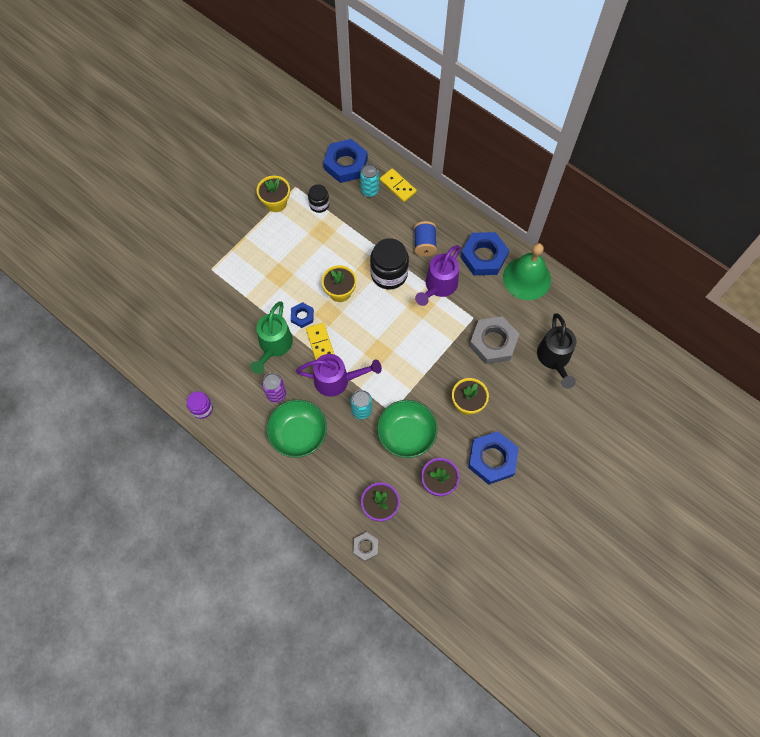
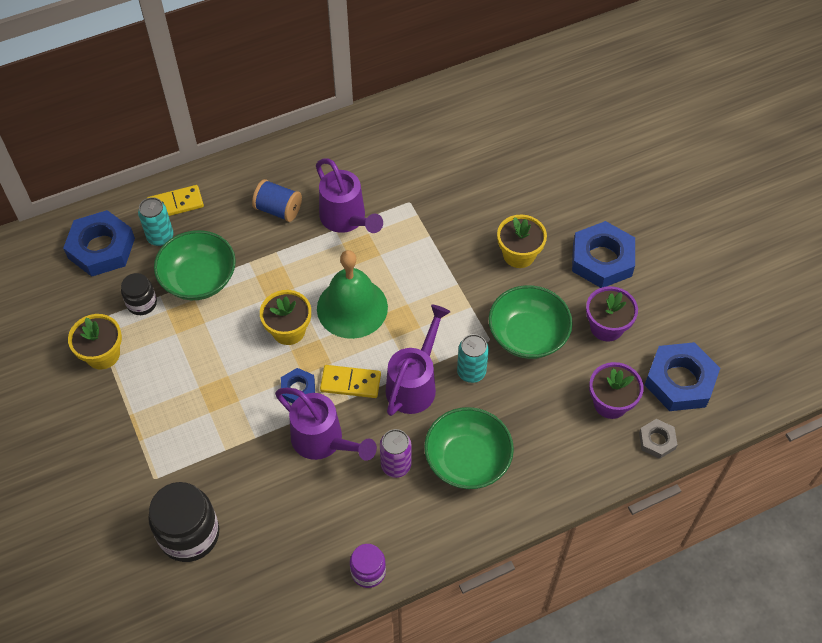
camera: 65 degrees left, 10 degrees down
green watering can [250,301,293,374] -> purple watering can [275,388,377,461]
black jar [370,238,409,289] -> black jar moved to [148,482,219,562]
blue nut [460,232,509,275] -> blue nut moved to [645,342,720,411]
grey nut [469,316,519,364] -> none
green bell [503,243,551,300] -> green bell moved to [317,250,388,339]
black watering can [537,313,576,389] -> none
none -> green bowl [154,230,236,300]

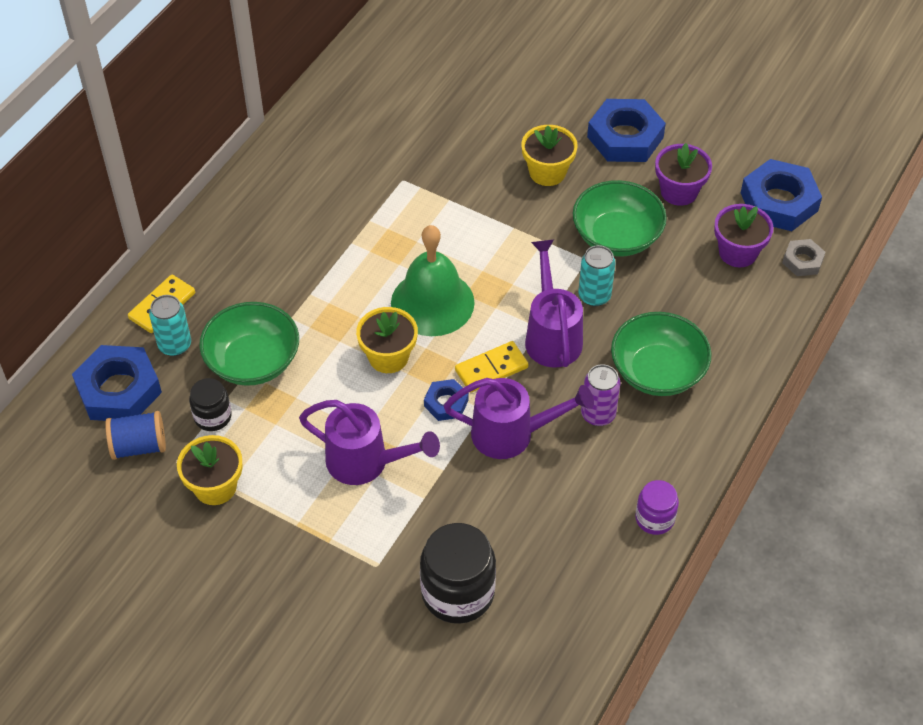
camera: 35 degrees left, 5 degrees down
blue spool [252,179,302,222] -> blue spool moved to [105,411,166,460]
purple watering can [316,159,383,233] -> purple watering can moved to [299,400,440,485]

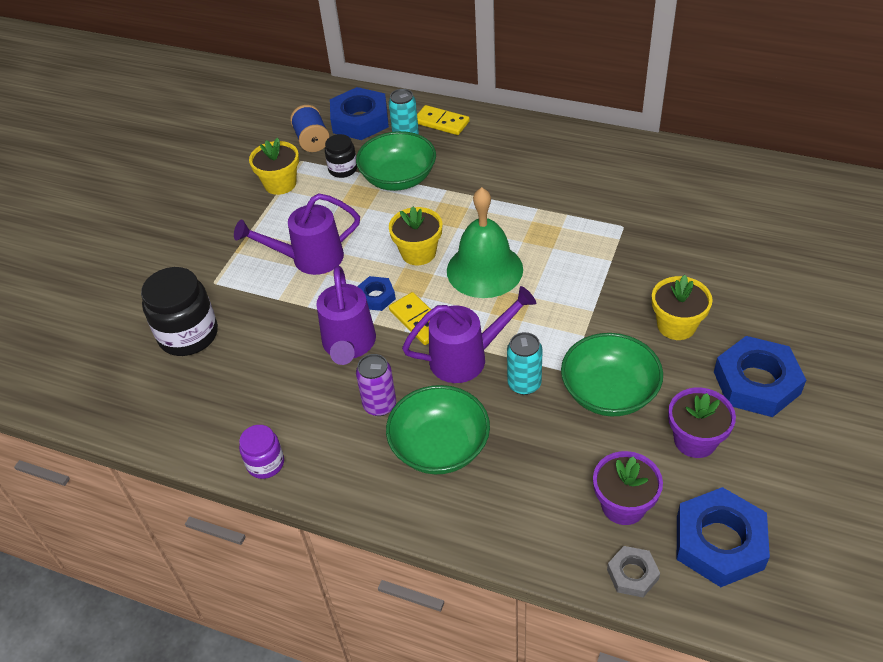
camera: 85 degrees right, 5 degrees down
purple watering can [299,400,440,485] -> purple watering can turned 60 degrees clockwise [234,193,360,275]

